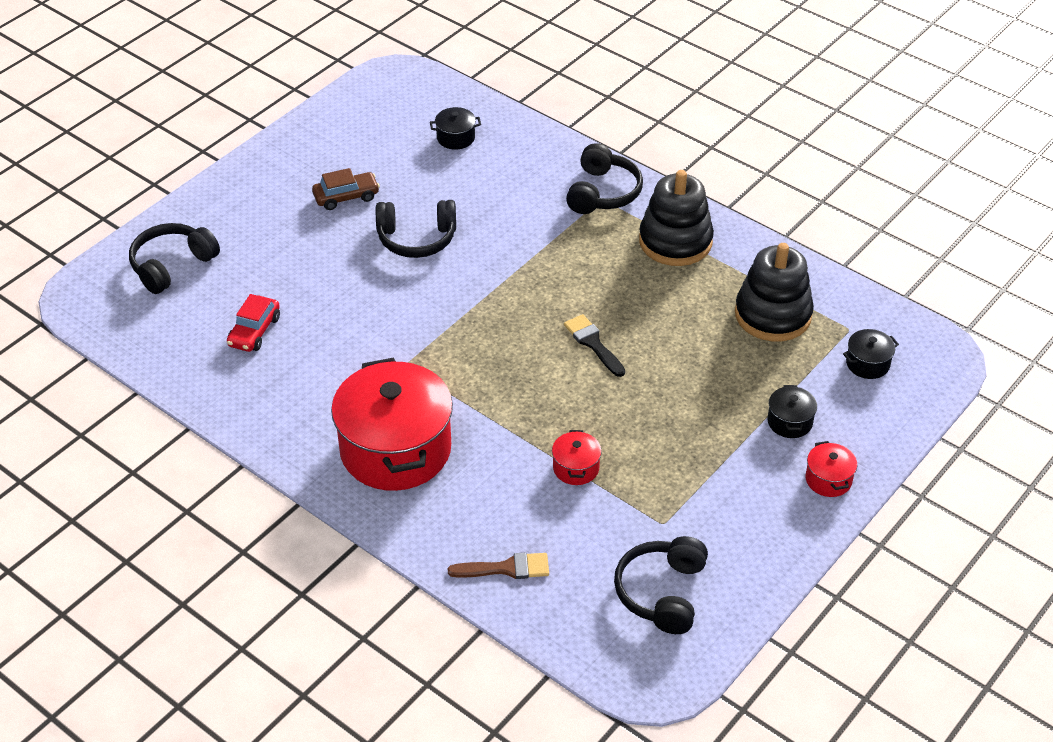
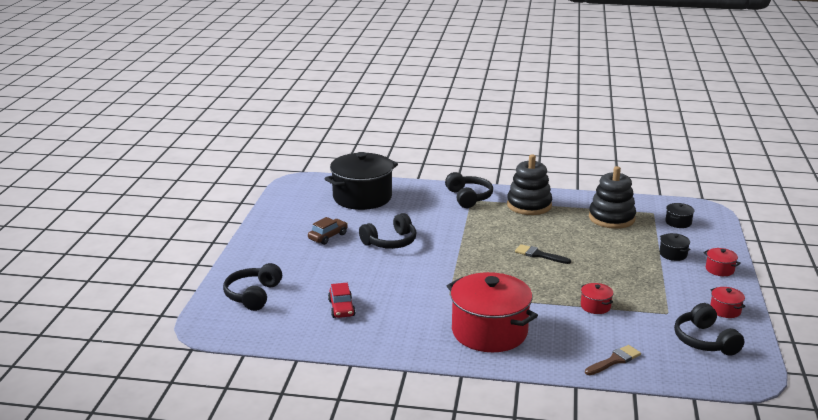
camera: 30 degrees left, 20 degrees down
black pot [430,107,481,150] -> black pot [325,152,398,210], size x2.42
none -> red pot [710,287,746,318]

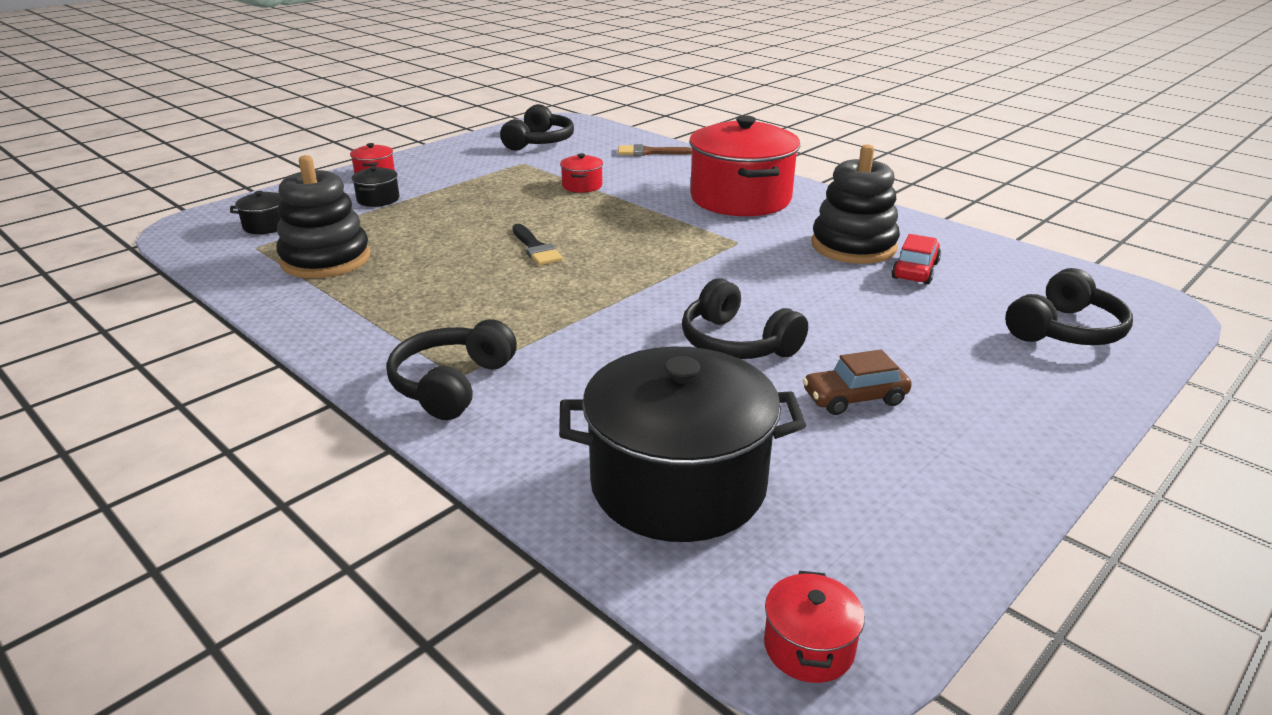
camera: 145 degrees left, 5 degrees up
black headphones [359,213,416,249] -> black headphones turned 135 degrees counterclockwise [682,278,808,359]
black stacking toy [507,155,552,215] -> black stacking toy moved to [811,144,900,264]
red pot [710,287,746,318] -> red pot moved to [764,571,865,683]

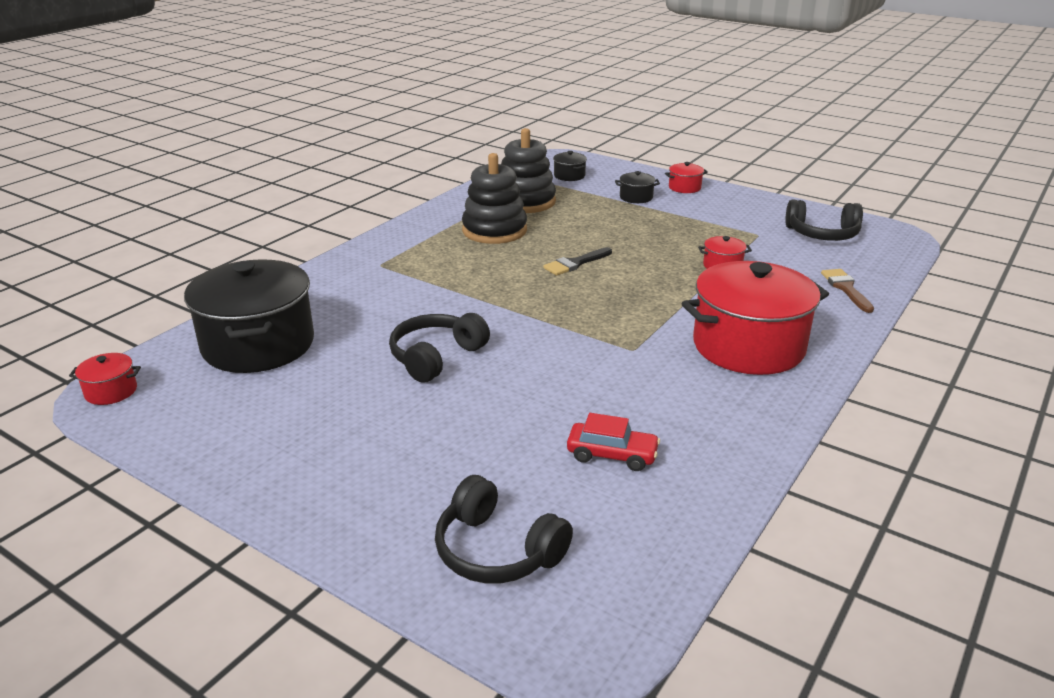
camera: 80 degrees right, 0 degrees up
black headphones [387,319,517,420] -> none
brown car [803,349,912,415] -> none
black stacking toy [811,144,900,264] -> black stacking toy moved to [462,153,527,244]

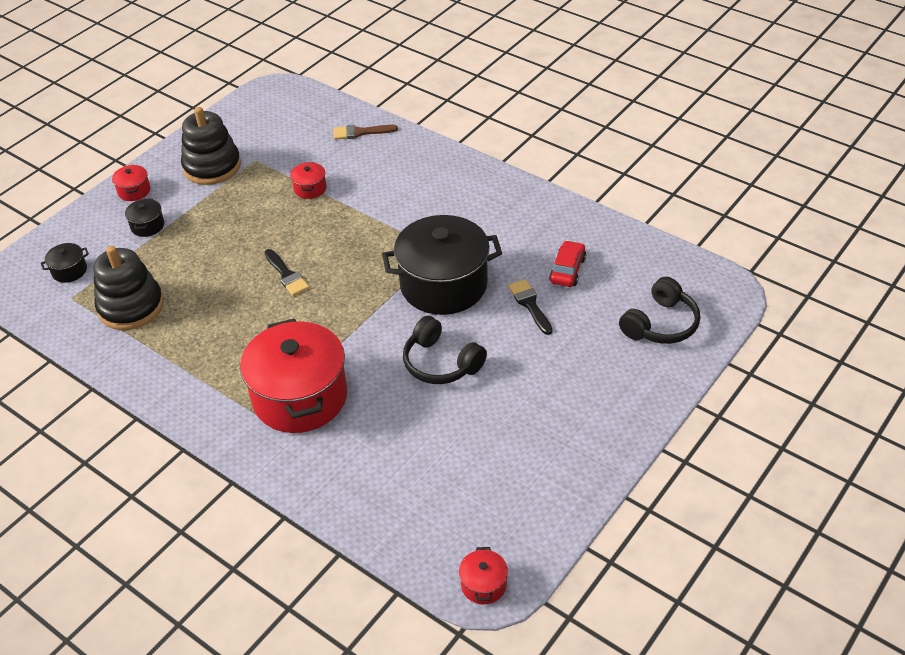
camera: 85 degrees left, 15 degrees up
black pot [184,259,314,373] -> black pot moved to [382,215,502,315]
black stacking toy [462,153,527,244] -> black stacking toy moved to [181,107,241,185]
red pot [682,261,829,375] -> red pot moved to [240,318,347,433]
black headphones [785,200,863,241] -> none
none -> black brush [508,279,552,335]

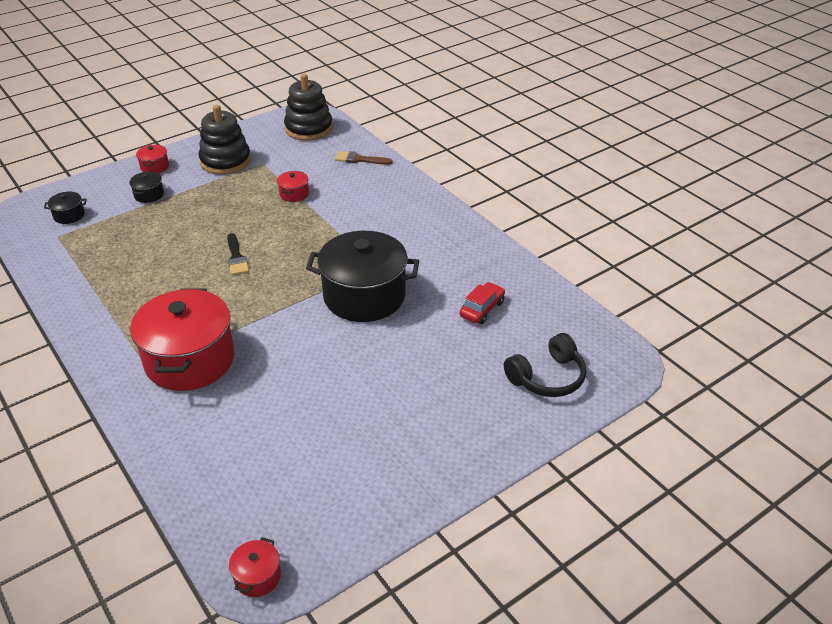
camera: 15 degrees right, 5 degrees down
black stacking toy [93,246,164,330] -> black stacking toy moved to [284,74,333,141]
black headphones [403,316,487,384] -> none
black brush [508,279,552,335] -> none

